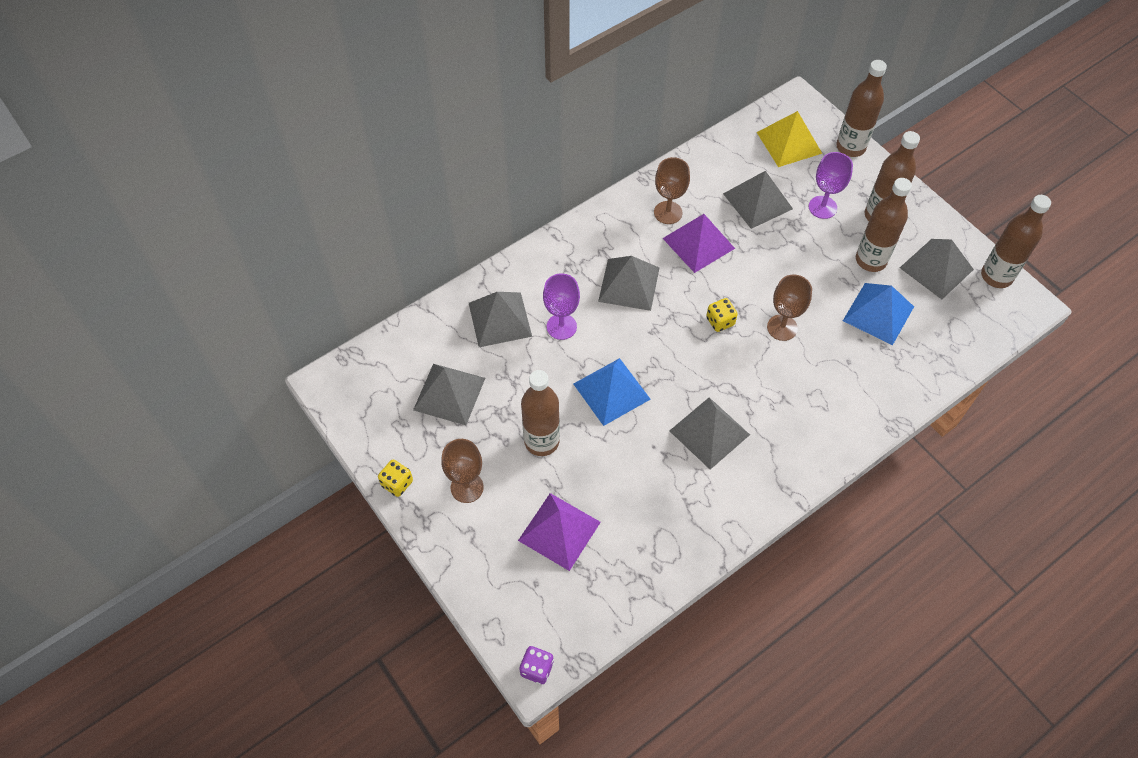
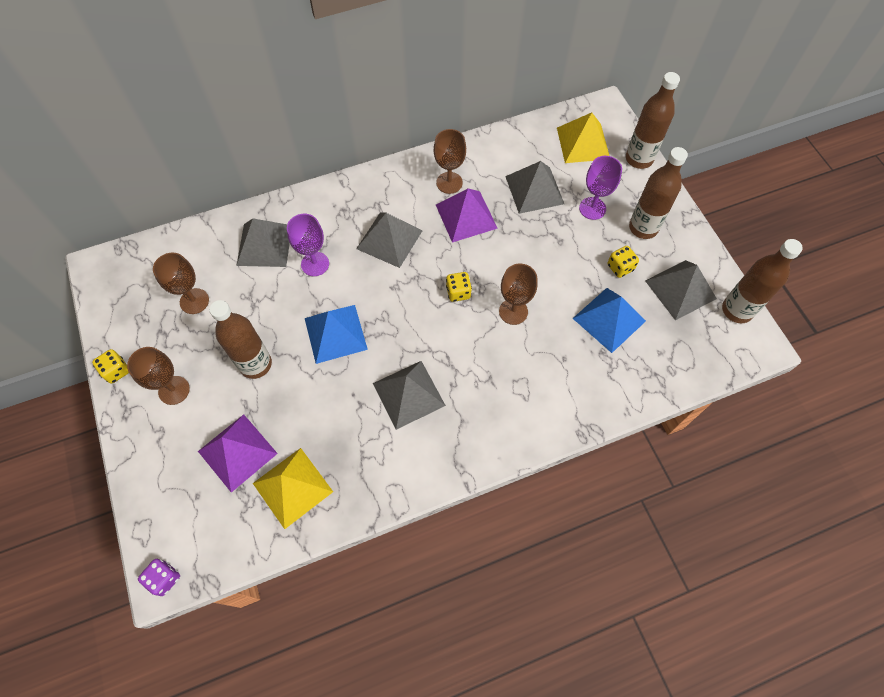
camera: 15 degrees right, 5 degrees up
grey pyramid [413,364,485,425] -> brown goblet [153,253,209,314]
brown bottle [856,178,912,272] -> yellow dice [608,246,639,278]
none -> yellow pyramid [253,448,333,529]

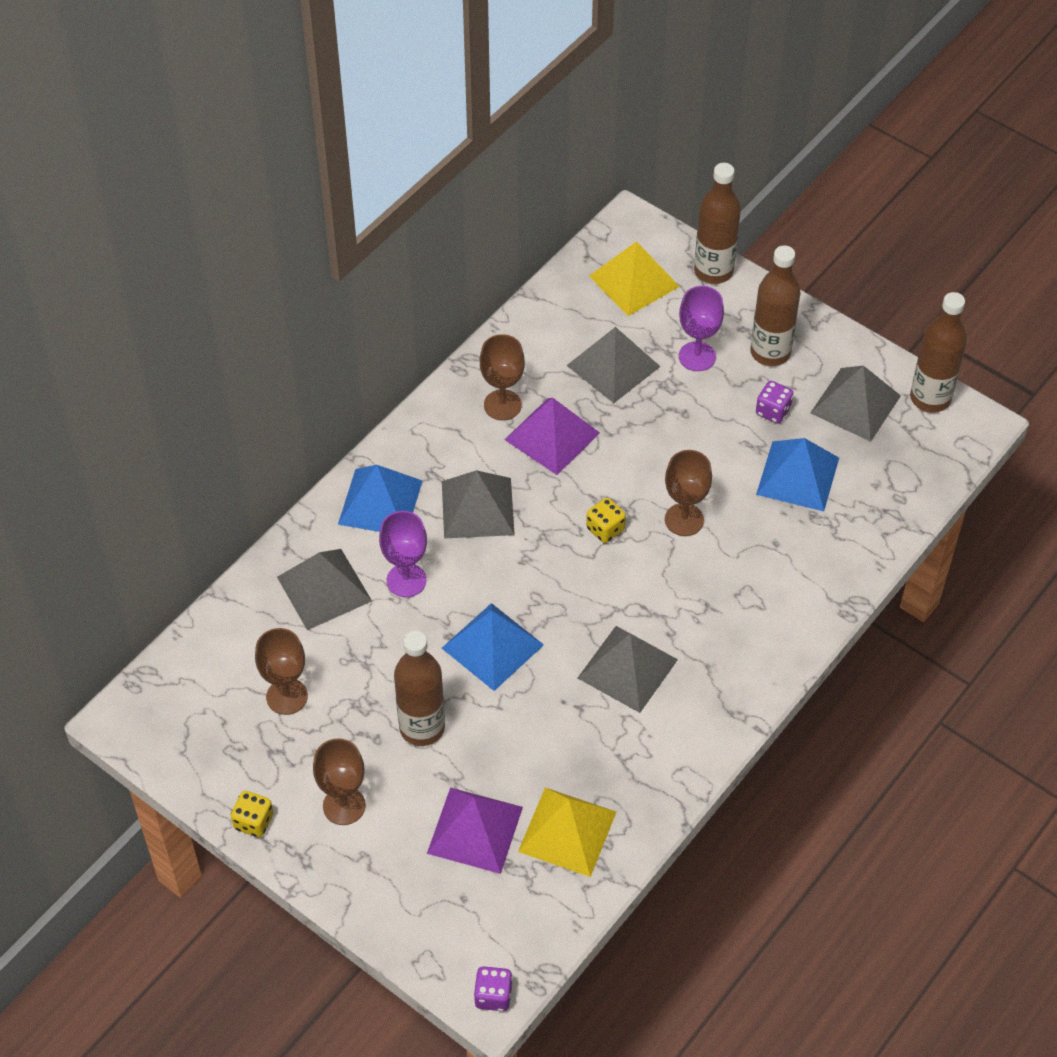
camera: 30 degrees left, 10 degrees down
yellow dice [608,246,639,278] -> purple dice [756,381,793,424]
none -> blue pyramid [338,465,422,532]

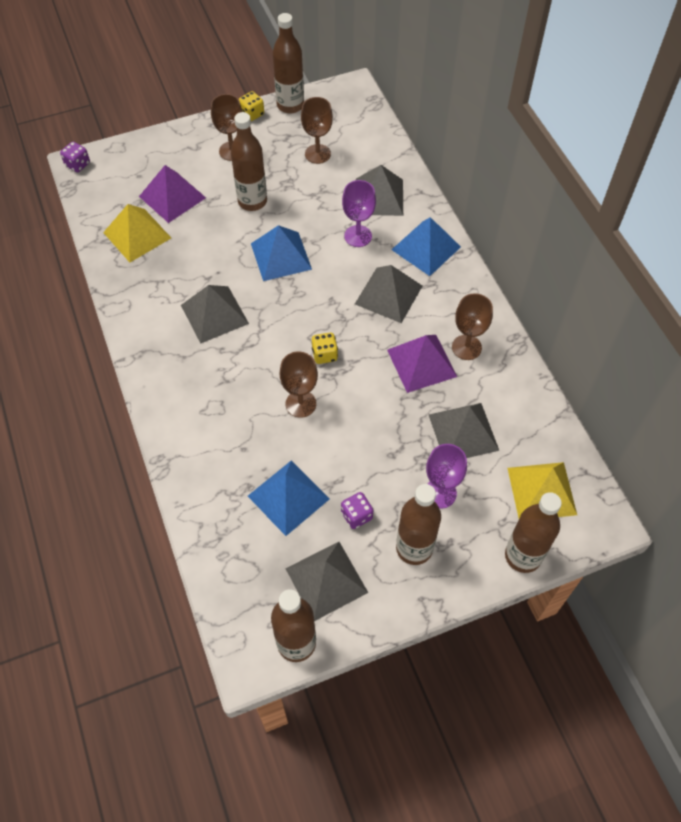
camera: 120 degrees right, 5 degrees up
none -> brown bottle [273,13,304,114]

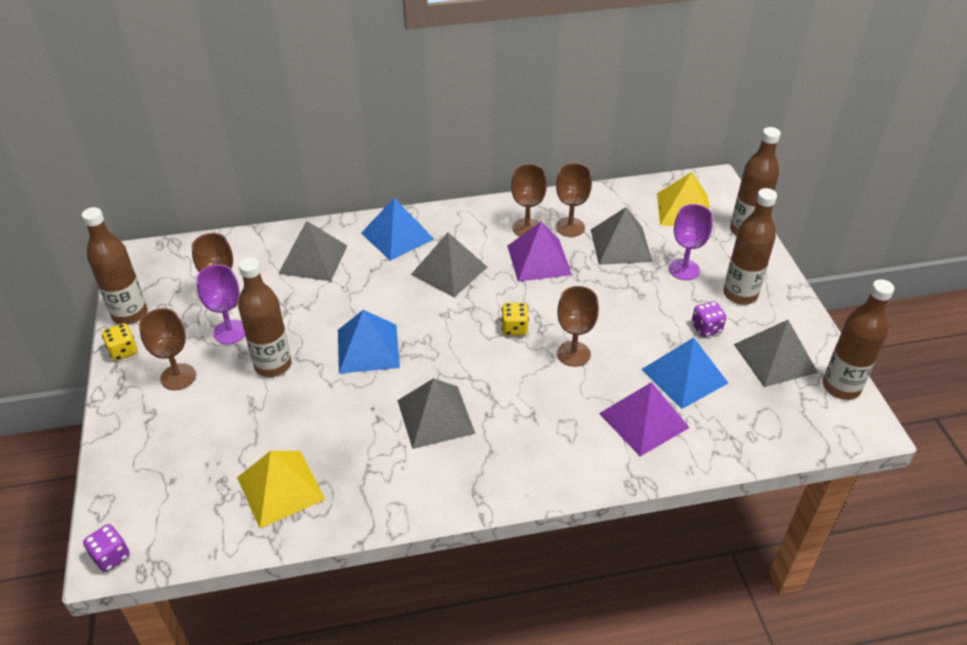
camera: 80 degrees left, 15 degrees down
purple pyramid [139,165,206,223] -> purple pyramid moved to [599,382,690,456]
purple goblet [342,180,376,247] -> purple goblet moved to [196,265,245,344]
none -> brown goblet [556,163,592,237]

